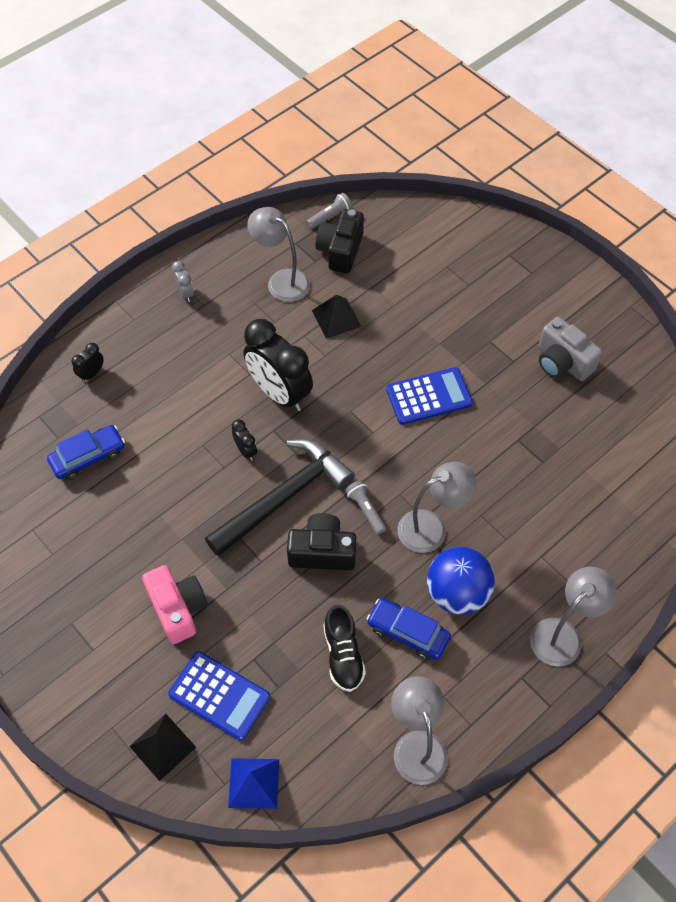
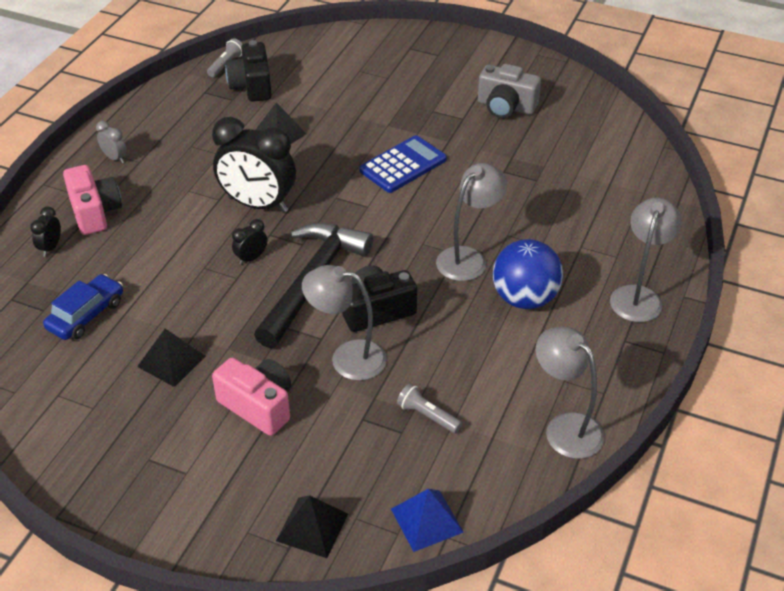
camera: 25 degrees left, 15 degrees down
blue calculator [168,651,270,741] -> none
black clock [232,420,257,461] -> black clock turned 75 degrees counterclockwise [232,219,267,265]
grey lamp [247,207,310,302] -> grey lamp moved to [302,265,387,381]
black shoe [324,605,366,692] -> none
grey flashlight [345,480,386,534] -> grey flashlight moved to [397,383,462,433]
blue car [367,598,451,660] -> none
none -> pink camera [63,165,122,235]
none -> black pyramid [137,329,206,387]

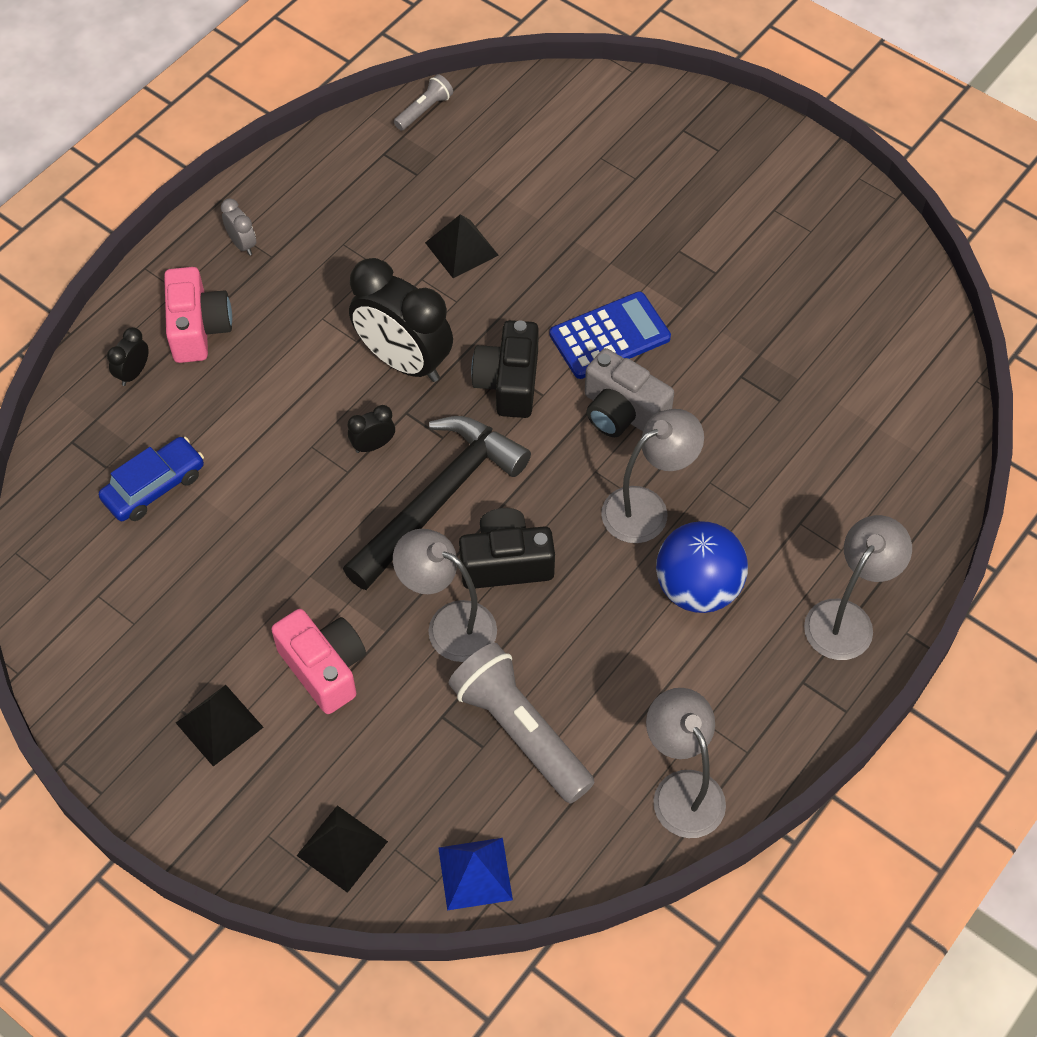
camera: 15 degrees right, 15 degrees up
black pyramid [137,329,206,387] -> black pyramid moved to [176,685,264,766]
black camera [225,40,272,102] -> black camera moved to [471,320,539,418]
grey flashlight [397,383,462,433] -> grey flashlight [449,643,595,803], size x2.07
grey camera [478,64,541,118] -> grey camera moved to [585,348,674,437]

